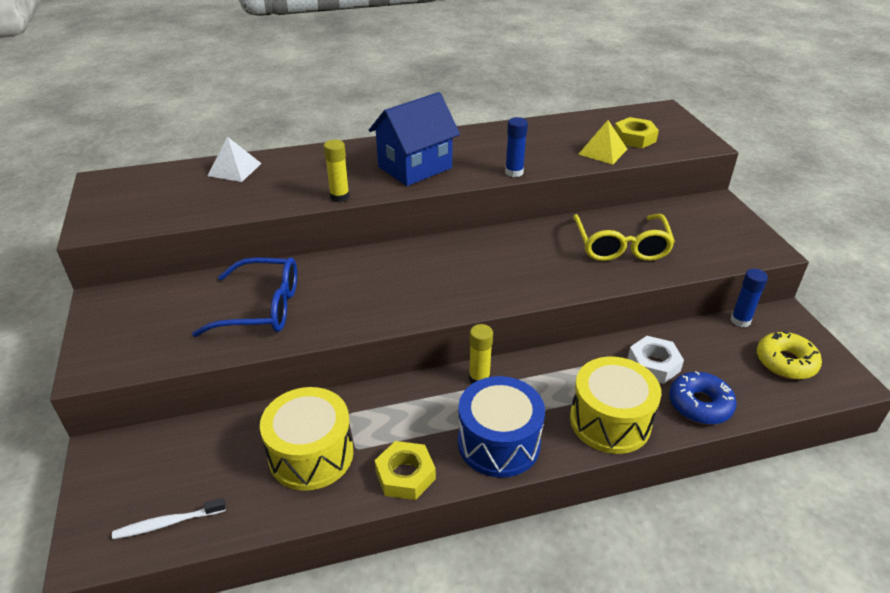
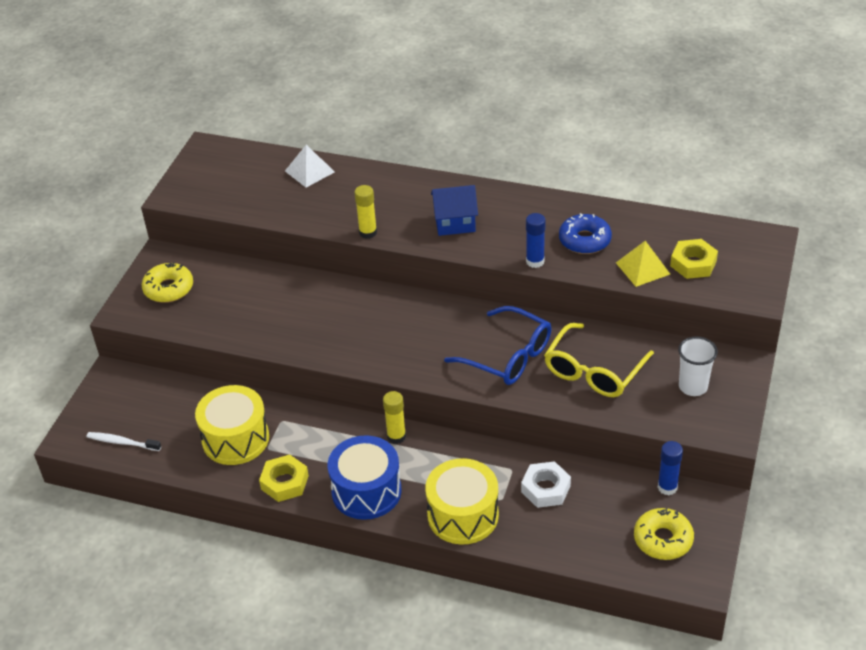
camera: 35 degrees right, 5 degrees up
blue glasses [192,257,297,337] -> blue glasses moved to [444,306,551,385]
blue house [369,92,460,186] -> blue house [431,185,478,236], size x0.66
blue donut [669,371,737,425] -> blue donut moved to [559,213,612,254]
none -> yellow donut [142,263,193,303]
none -> white cup [678,336,718,396]

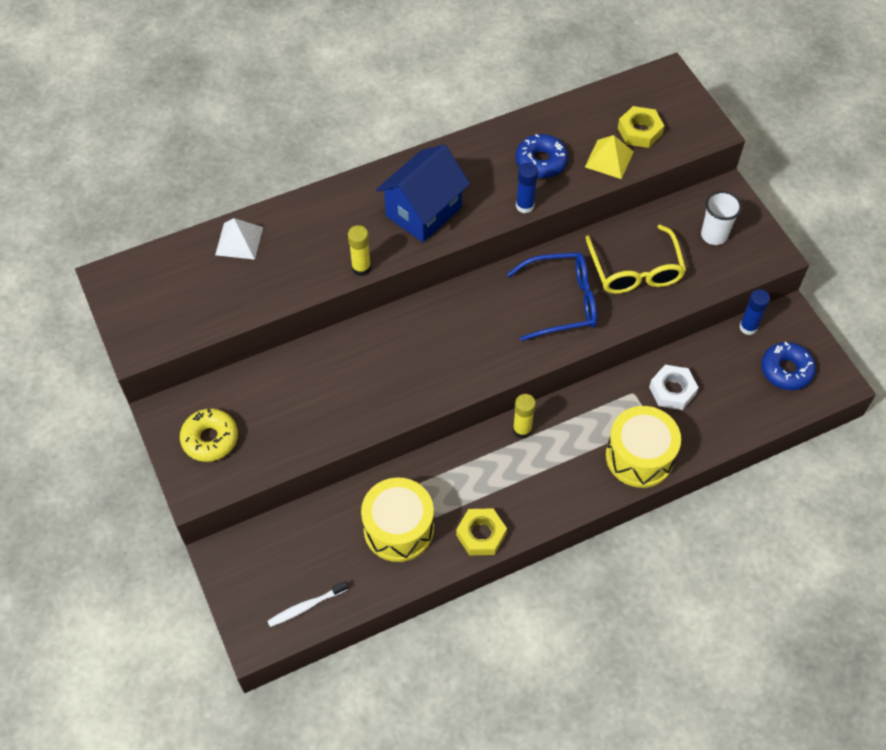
camera: 45 degrees left, 15 degrees up
blue drum [328,435,402,520] -> none
blue house [431,185,478,236] -> blue house [376,144,470,242], size x1.51
yellow donut [634,508,694,560] -> blue donut [761,342,816,390]

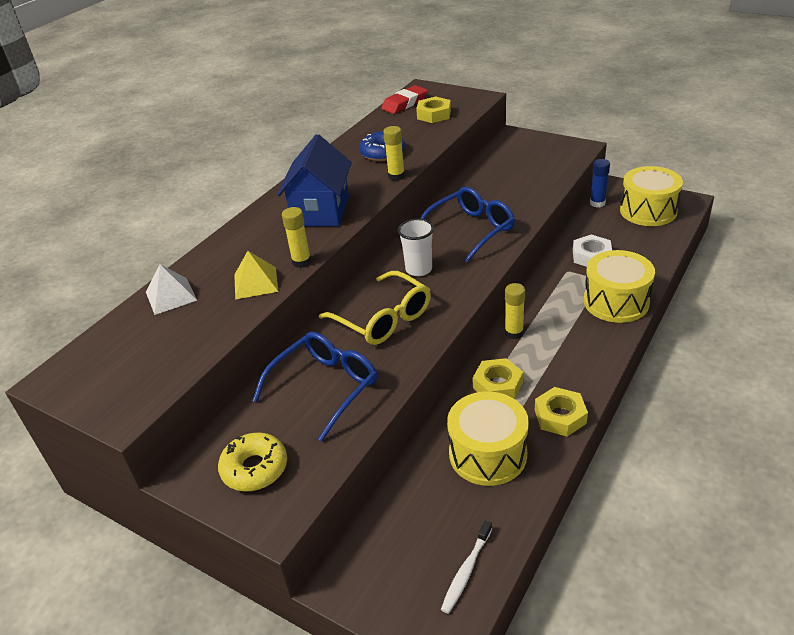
camera: 30 degrees left, 20 degrees down
blue glue stick [516,162,538,213] -> yellow glue stick [383,126,405,181]
yellow pyramid [585,135,634,179] -> yellow pyramid moved to [234,251,278,299]
yellow glasses [586,224,686,294] -> yellow glasses moved to [319,271,431,345]
white cup [701,191,742,245] -> white cup moved to [398,218,434,276]
blue donut [761,342,816,390] -> yellow drum [620,166,683,226]
none -> blue glasses [252,332,377,441]
none -> red eraser [381,85,428,114]
none -> yellow nut [473,358,523,399]

